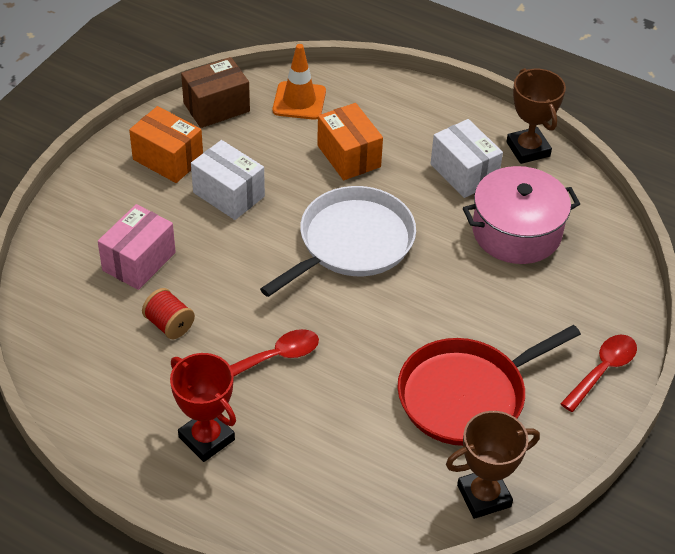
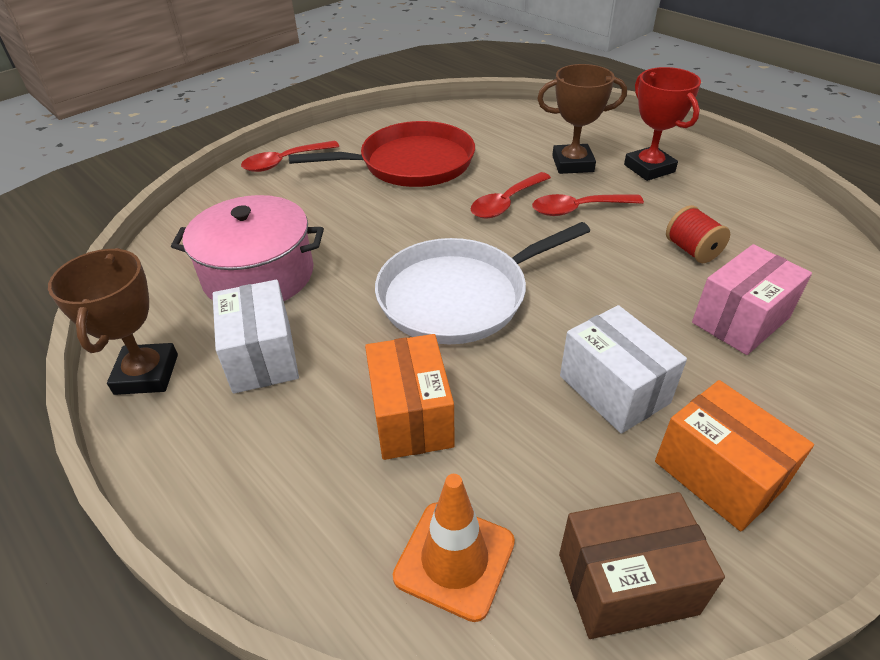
camera: 160 degrees left, 5 degrees down
brown trophy [446,411,540,519] -> brown trophy moved to [537,64,627,174]
none -> red spoon [471,172,551,219]

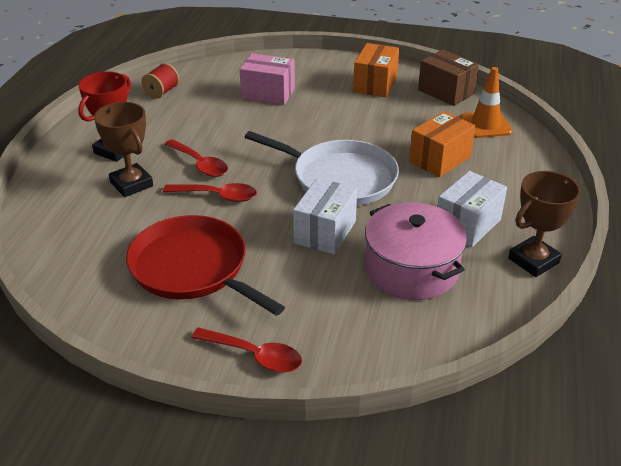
camera: 125 degrees left, 5 degrees down
white box [560,305,687,434] -> white box moved to [293,178,357,254]
red spool [666,205,730,263] -> red spool moved to [142,63,179,99]

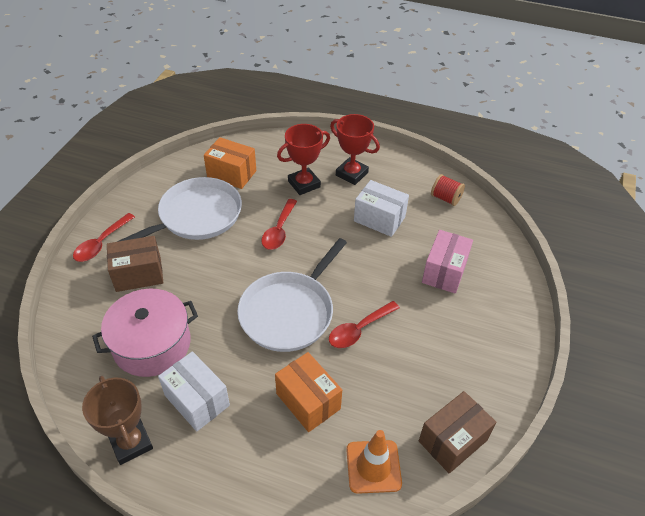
camera: 95 degrees right, 10 degrees up
brown trophy [94,102,153,197] -> red trophy [277,124,330,195]
red pan [126,215,285,316] -> white pan [117,177,242,242]
red spoon [165,139,228,177] -> red spoon moved to [329,301,400,348]
white box [293,178,357,254] -> white box moved to [354,180,409,237]
orange box [353,43,399,97] -> orange box moved to [204,137,256,189]
none -> brown box [107,236,164,292]

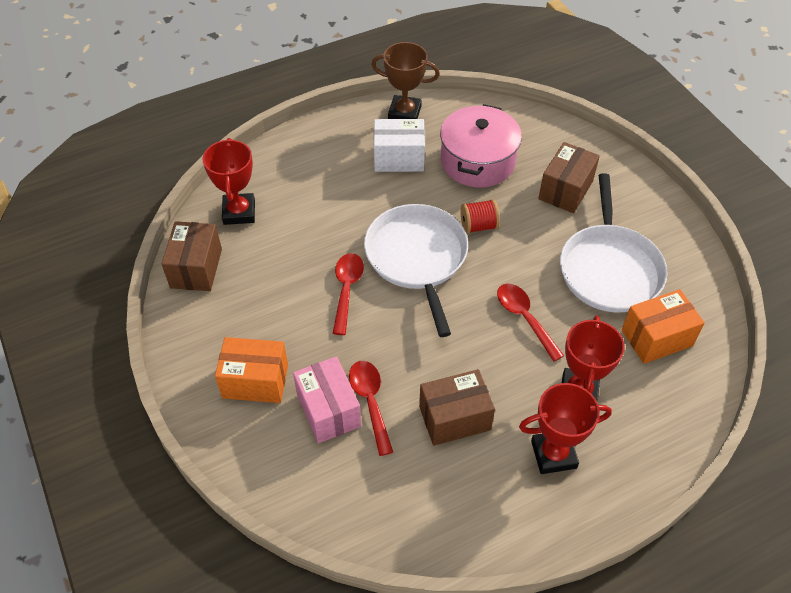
camera: 135 degrees right, 5 degrees up
red spoon [73,213,135,262] -> red spoon moved to [349,361,393,456]
orange box [275,352,342,432] -> orange box moved to [215,337,288,403]
orange traffic cone [346,430,402,494] -> red trophy [202,138,255,225]
white box [354,180,409,237] -> brown box [419,369,495,446]
red spool [431,174,465,206] -> red spool moved to [461,199,500,234]

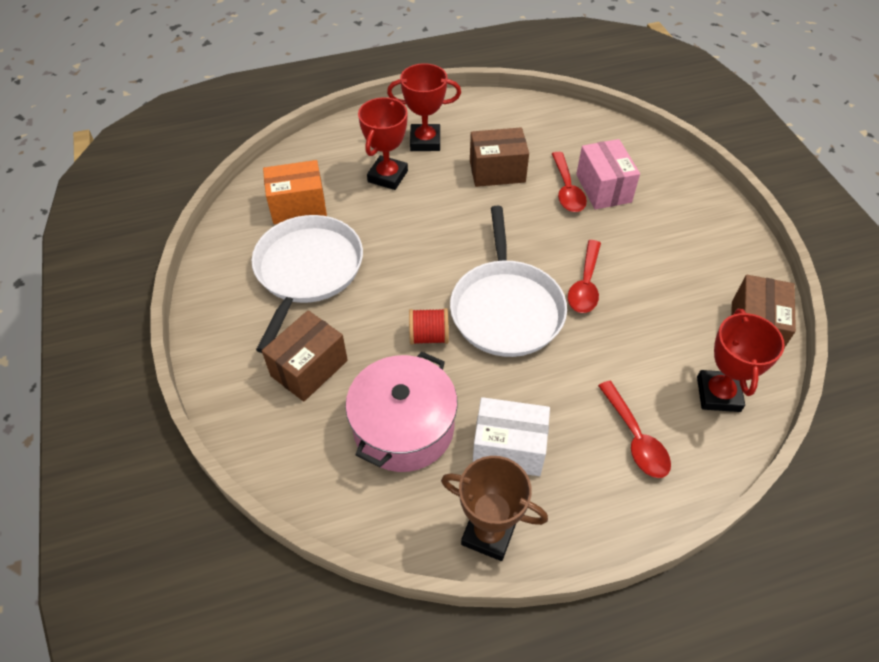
camera: 170 degrees left, 0 degrees up
orange box [215,337,288,403] -> none
red spoon [497,284,564,362] -> red spoon moved to [598,381,671,478]

